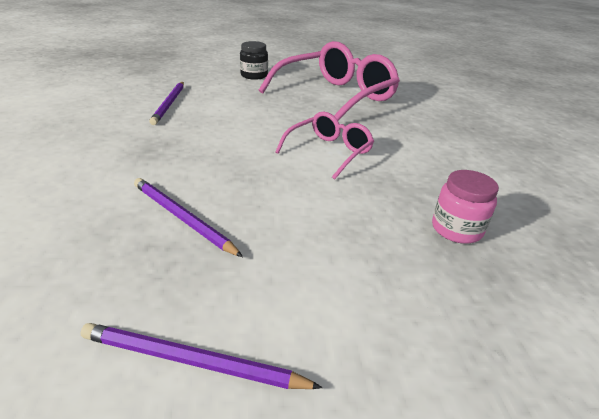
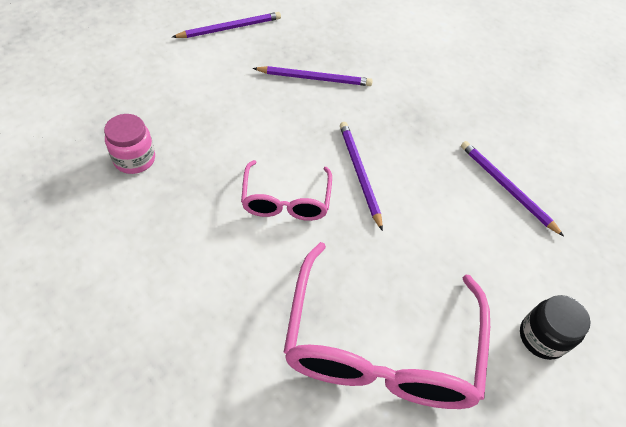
camera: 140 degrees right, 20 degrees up
none -> purple pencil [340,122,383,231]

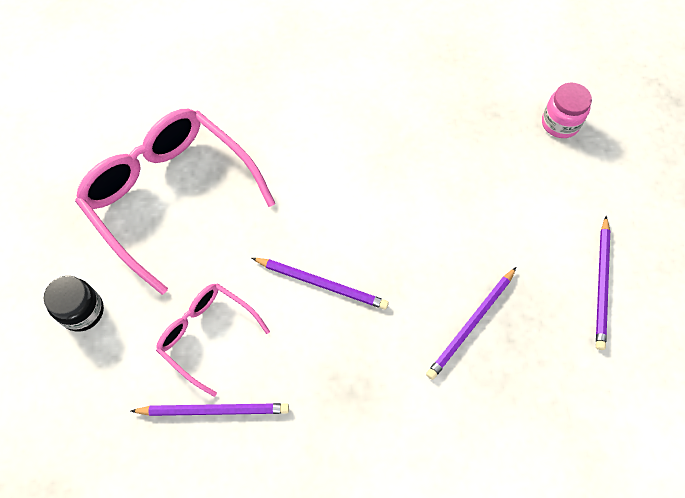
camera: 130 degrees right, 10 degrees up
pink jar [104,114,155,174] -> pink jar moved to [542,83,592,138]
pink glasses [241,160,332,221] -> pink glasses moved to [156,283,270,397]

